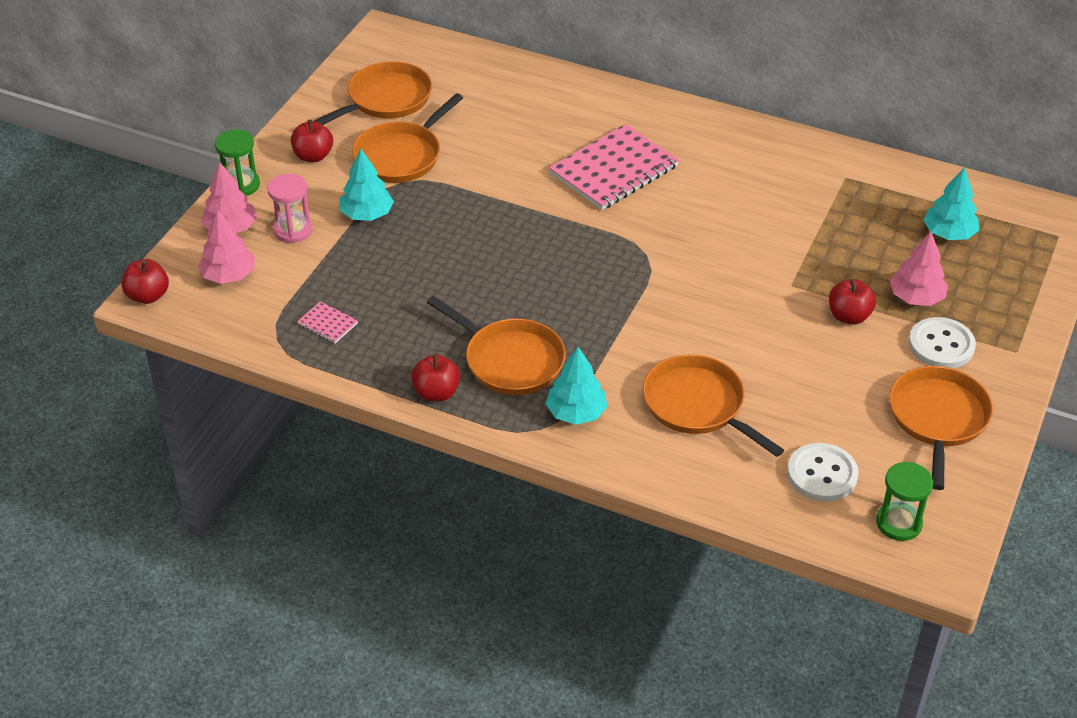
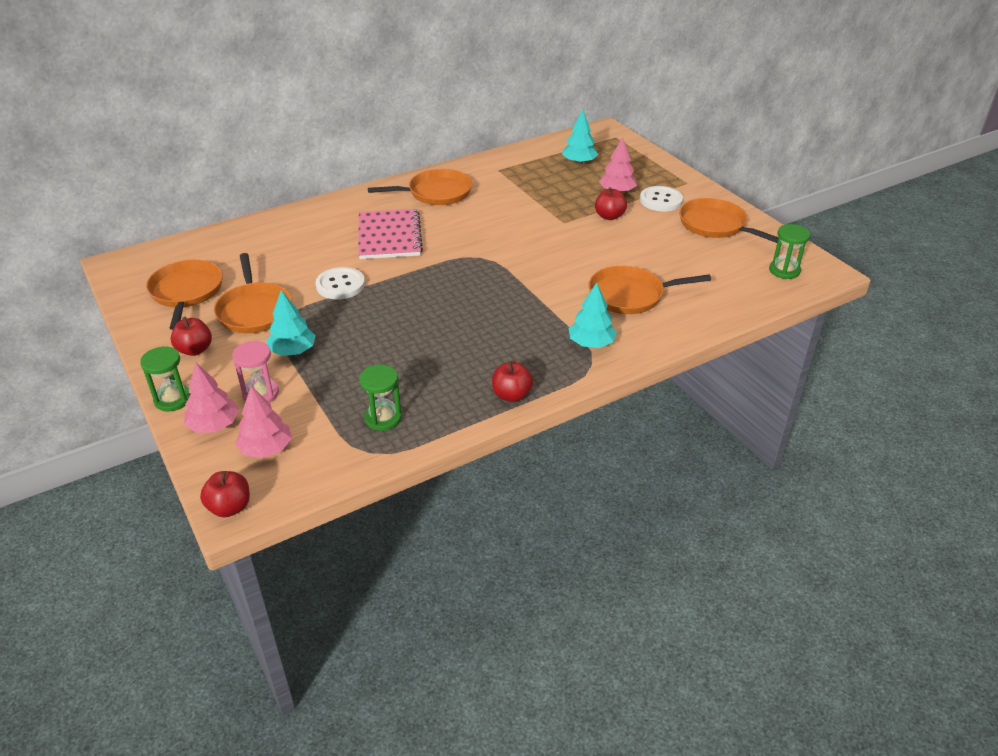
camera: 55 degrees left, 5 degrees down
pink notebook [297,301,358,343] -> green hourglass [359,364,402,431]
orange pan [427,296,566,395] -> orange pan moved to [368,169,472,205]
white button [787,443,859,501] -> white button moved to [315,267,365,300]

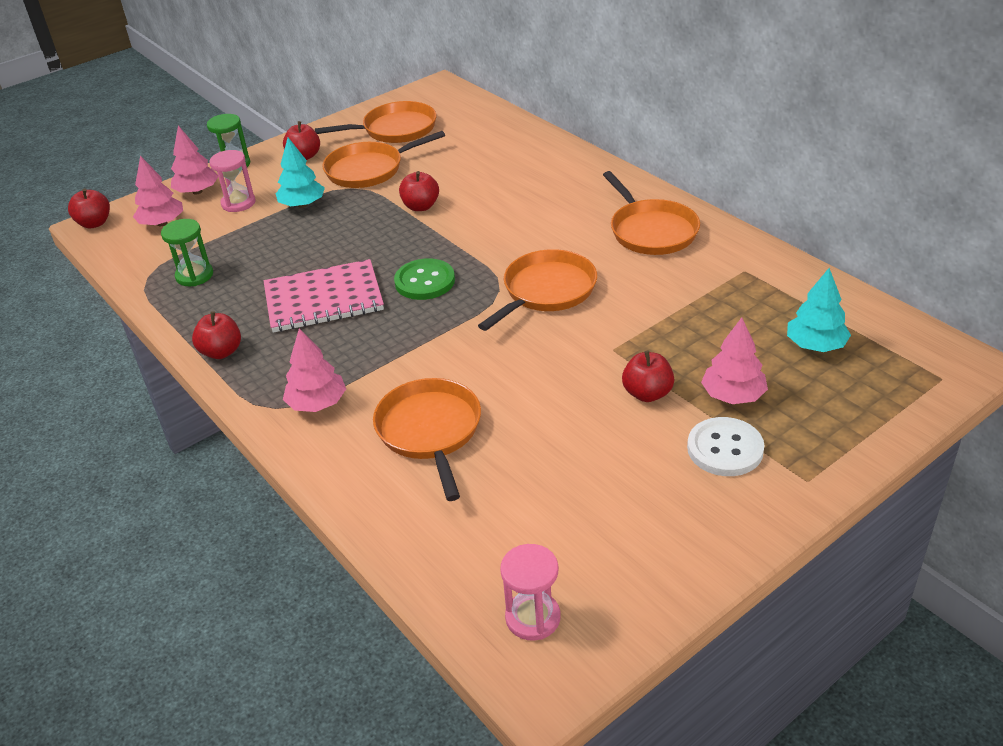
camera: 85 degrees right, 0 degrees up
white button [315,267,365,300] -> red apple [399,171,439,211]
pink notebook [358,209,423,259] -> pink notebook moved to [264,259,384,333]
turquoise tree [569,283,617,348] -> pink tree [283,328,346,412]
orange pan [679,198,779,243] -> orange pan moved to [478,249,597,331]
green hourglass [769,224,810,279] -> pink hourglass [500,544,561,640]
none -> green button [394,258,455,300]

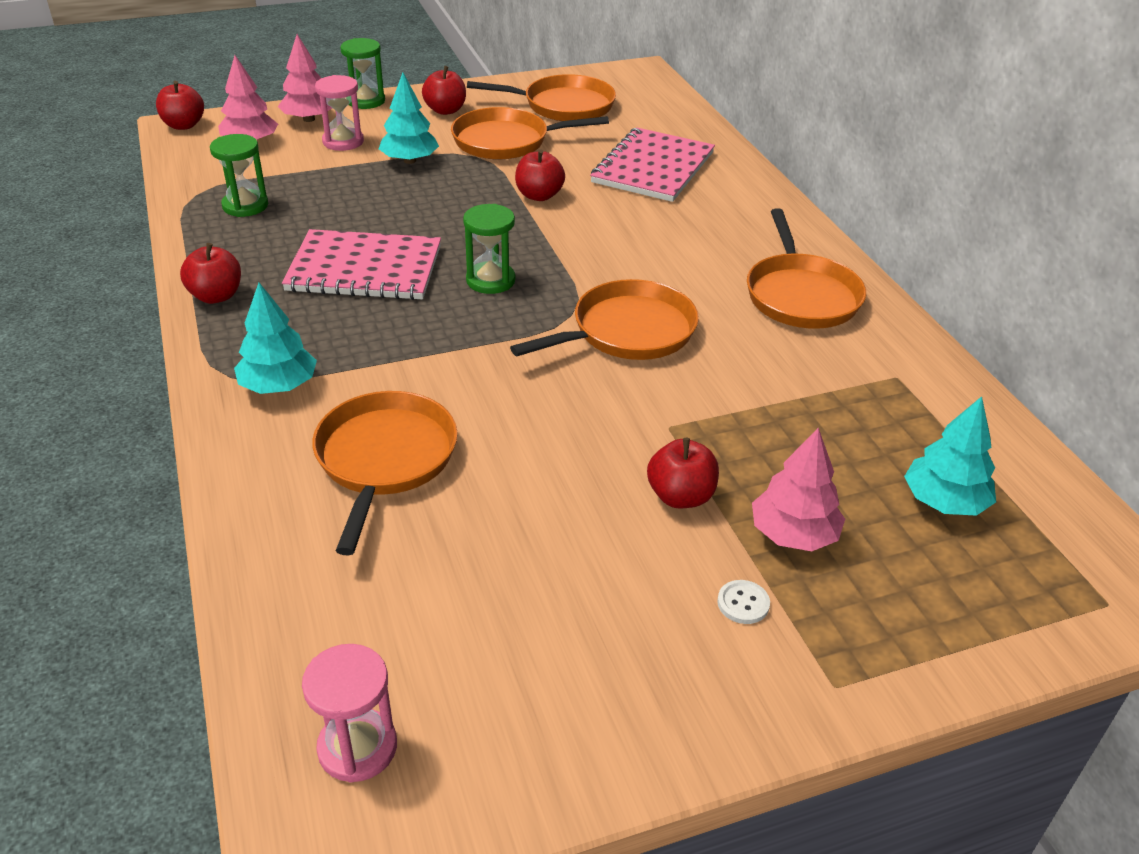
camera: 15 degrees right, 0 degrees up
pink tree [283,328,346,412] -> turquoise tree [234,283,317,394]
green button [394,258,455,300] -> green hourglass [463,204,515,294]
white button [687,417,764,476] -> white button [717,580,770,624], size x0.48
none -> pink notebook [590,127,715,202]

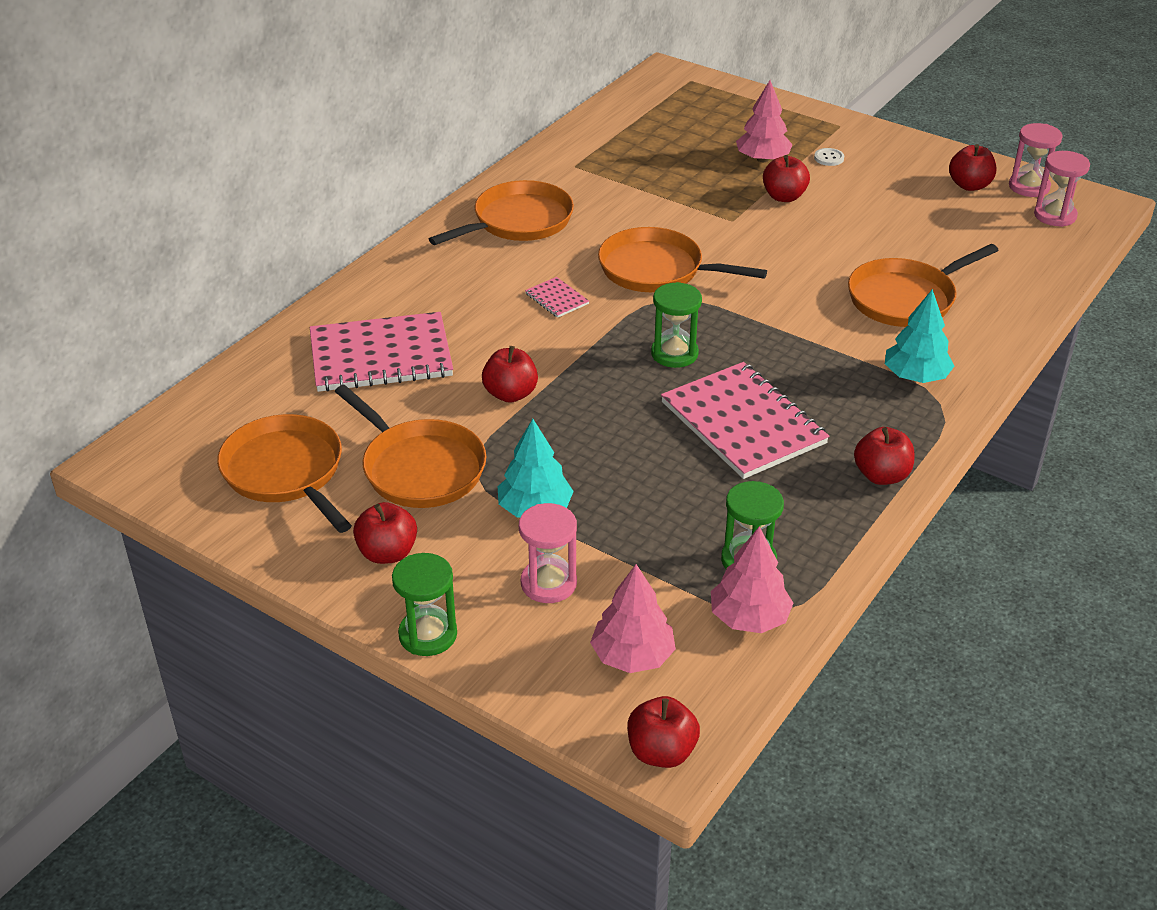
camera: 125 degrees left, 0 degrees up
pink tree [278,34,332,122] -> pink tree moved to [711,526,793,633]
turquoise tree [904,396,996,516] -> none
none -> pink notebook [525,277,589,318]
none -> red apple [949,144,996,191]
none -> pink hourglass [1009,123,1063,197]

